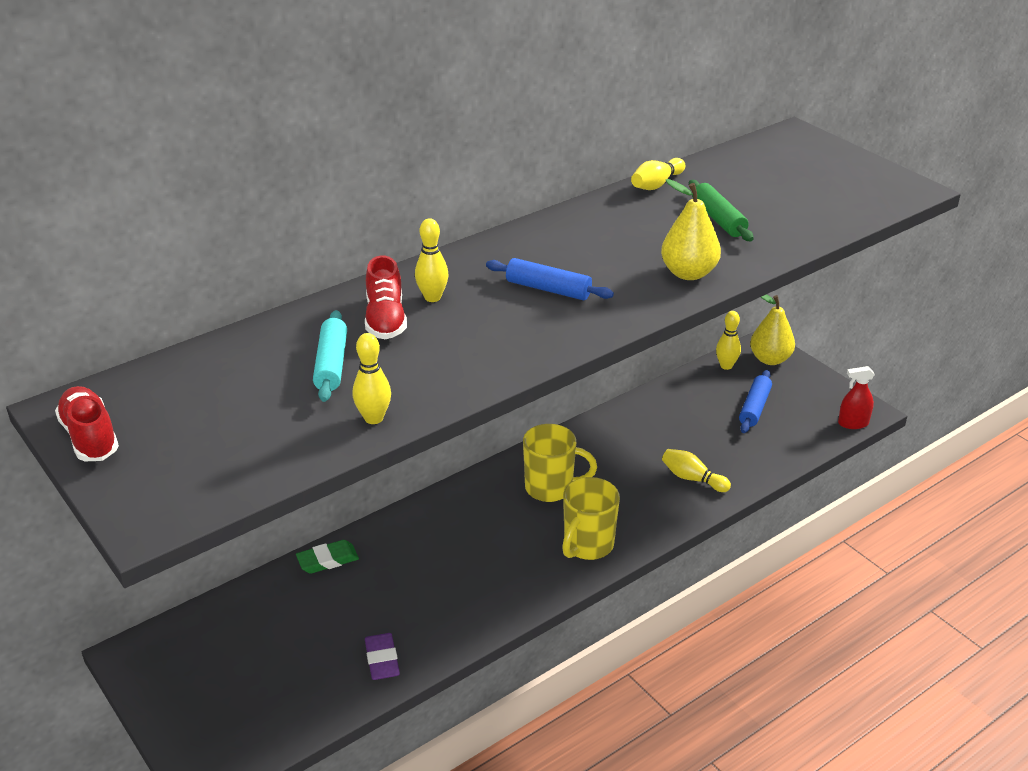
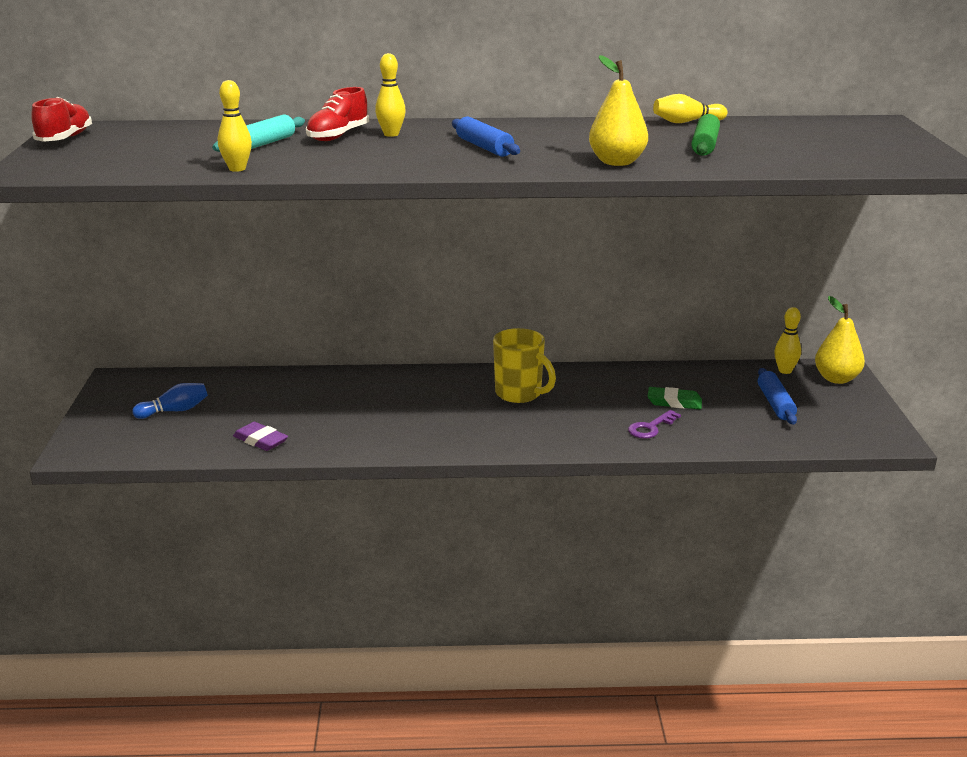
camera: 35 degrees right, 10 degrees down
green eraser [296,540,359,574] -> green eraser moved to [648,387,702,409]
purple eraser [365,633,400,680] -> purple eraser turned 75 degrees counterclockwise [233,422,288,451]
yellow mug [562,477,620,560] -> none
yellow bowling pin [662,449,731,492] -> purple key [628,410,681,439]
blue rolling pin [739,370,772,433] -> blue rolling pin turned 60 degrees counterclockwise [758,368,797,425]
red spray bottle [838,366,875,429] -> none
none -> blue bowling pin [132,383,208,419]

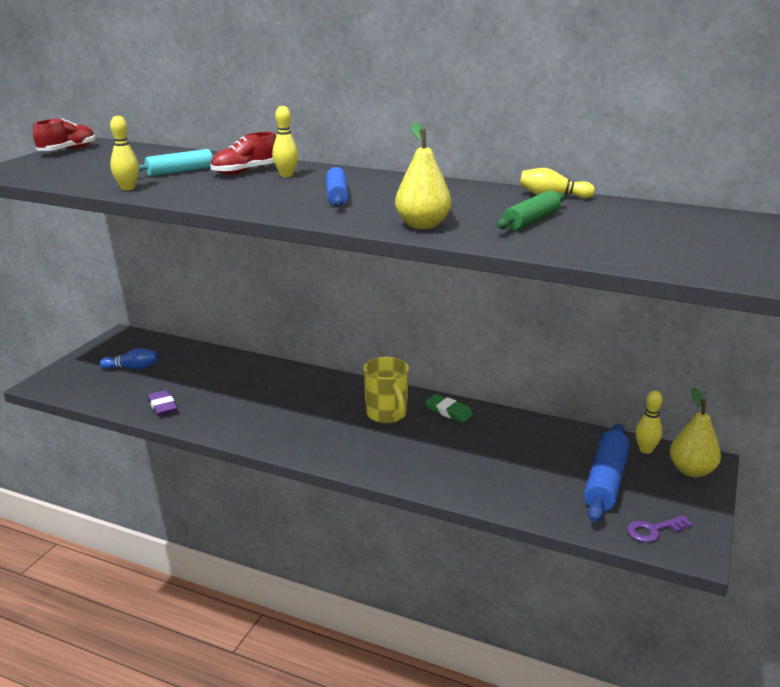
camera: 25 degrees right, 0 degrees up
purple key [628,410,681,439] -> purple key moved to [627,515,693,542]
green eraser [648,387,702,409] -> green eraser moved to [425,394,473,423]
blue rolling pin [758,368,797,425] -> blue rolling pin [584,424,630,522], size x1.51

